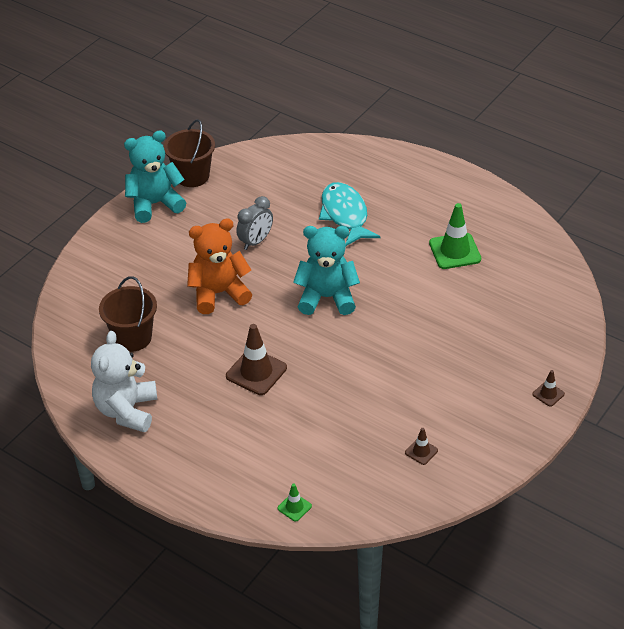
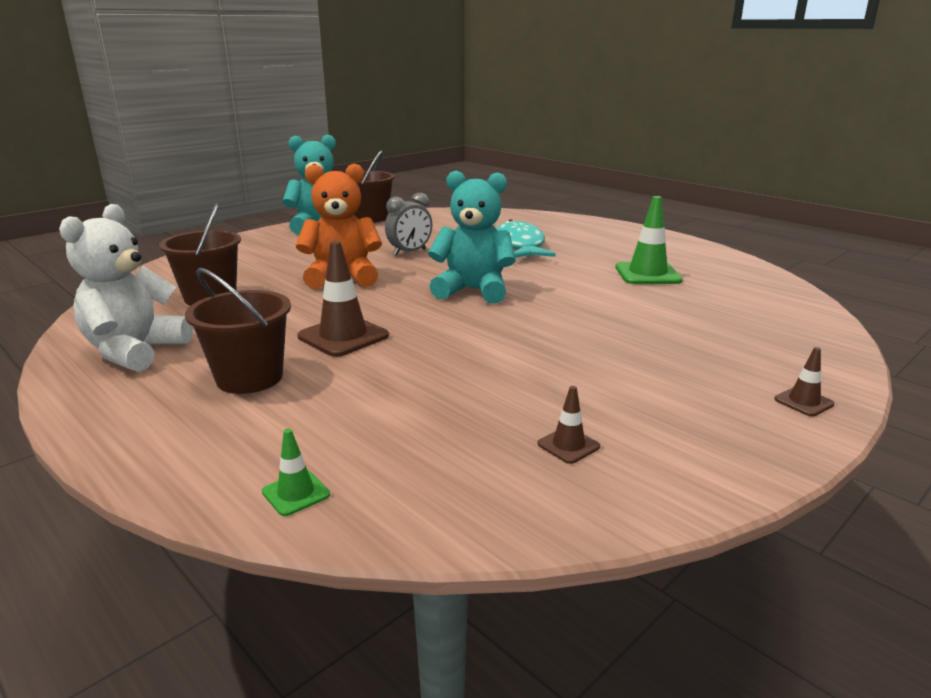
camera: 10 degrees right, 20 degrees down
none -> brown bucket [185,267,291,394]

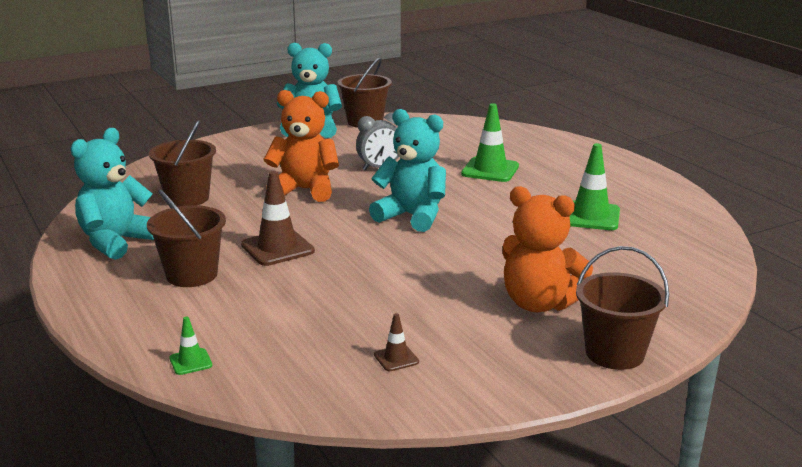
camera: 15 degrees right, 0 degrees up
white teddy bear [59,204,193,372] -> turquoise teddy bear [70,128,154,260]
turquoise fish [497,219,556,258] -> green traffic cone [461,103,519,182]
brown traffic cone [774,347,835,417] -> brown bucket [576,246,669,370]
none -> orange teddy bear [502,186,593,312]

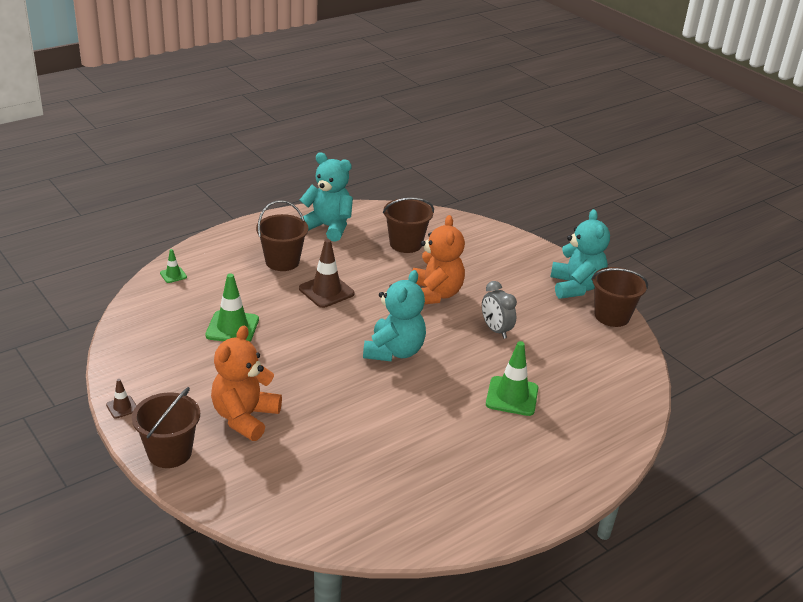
camera: 80 degrees right, 10 degrees up
brown traffic cone [374,313,419,371] -> brown traffic cone moved to [106,379,137,419]
green traffic cone [569,143,620,230] -> green traffic cone moved to [205,273,259,342]

